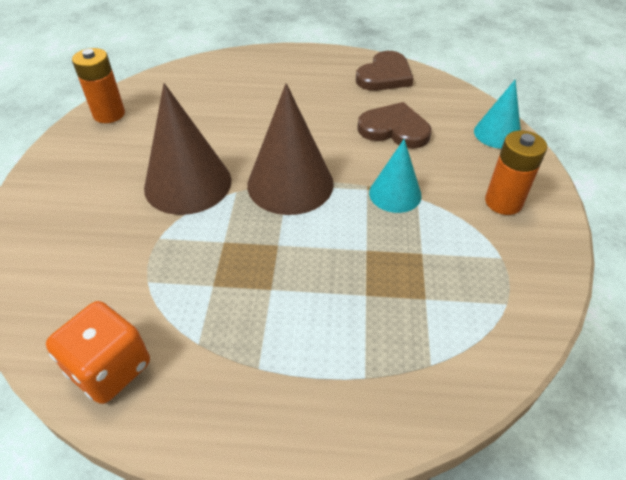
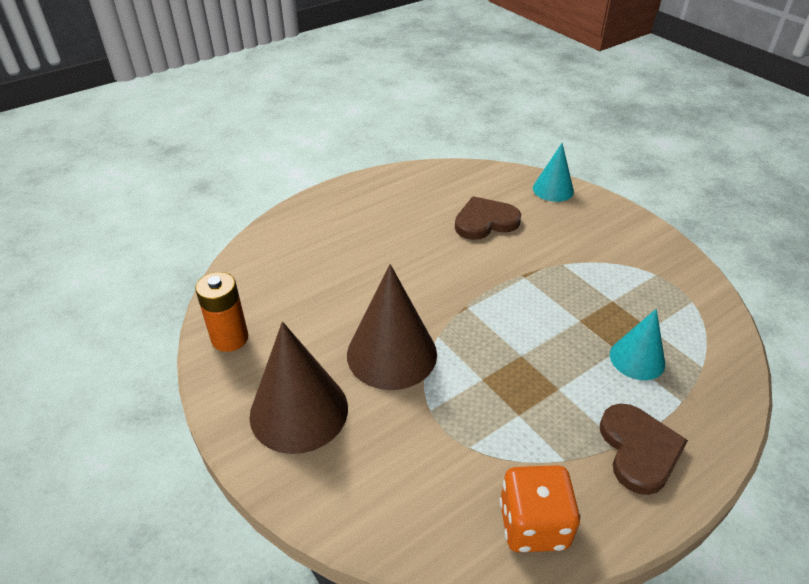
camera: 40 degrees left, 5 degrees down
brown cone [247,83,334,215] -> brown cone moved to [250,322,348,454]
brown heart [356,51,414,91] -> brown heart moved to [600,403,688,495]
turquoise cone [369,139,422,213] -> turquoise cone moved to [610,309,665,380]
orange battery [485,130,547,215] -> none

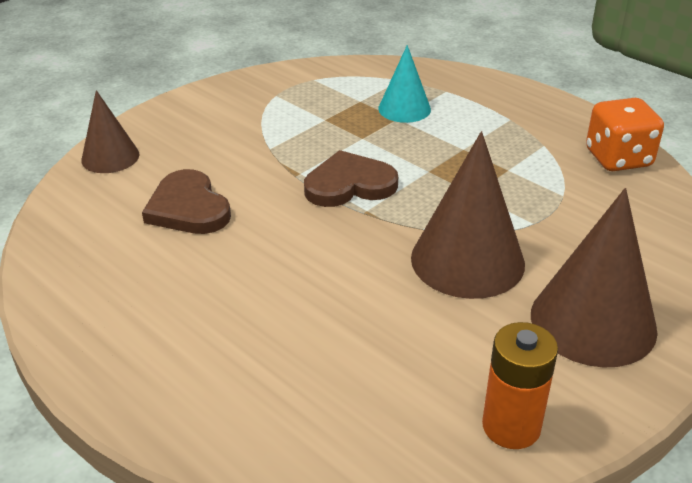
camera: 100 degrees left, 5 degrees down
turquoise cone [533,143,574,202] -> brown cone [81,90,139,173]
brown heart [600,403,688,495] -> brown heart moved to [304,150,398,207]

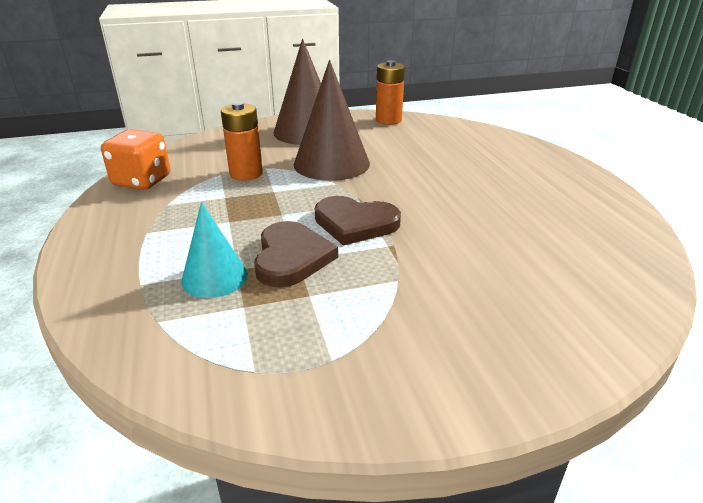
camera: 150 degrees left, 5 degrees down
brown cone [81,90,139,173] -> none
brown heart [142,169,231,234] -> brown heart moved to [254,221,338,288]
none -> orange battery [221,102,263,181]

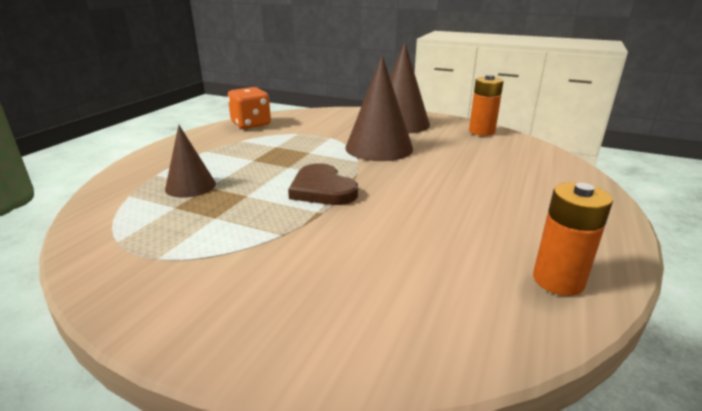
camera: 40 degrees right, 5 degrees down
turquoise cone [181,202,248,298] -> brown cone [165,125,216,198]
orange battery [221,102,263,181] -> orange battery moved to [533,182,613,296]
brown heart [254,221,338,288] -> none

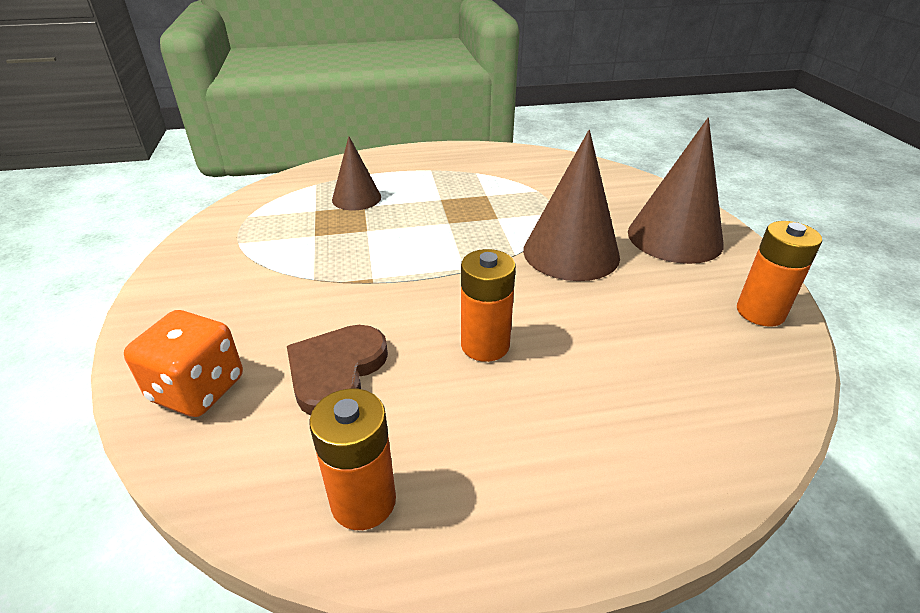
camera: 55 degrees right, 10 degrees up
orange dice [227,87,271,129] -> orange dice moved to [124,310,243,417]
brown heart [288,163,358,205] -> brown heart moved to [287,325,388,416]
none -> orange battery [461,249,516,362]

